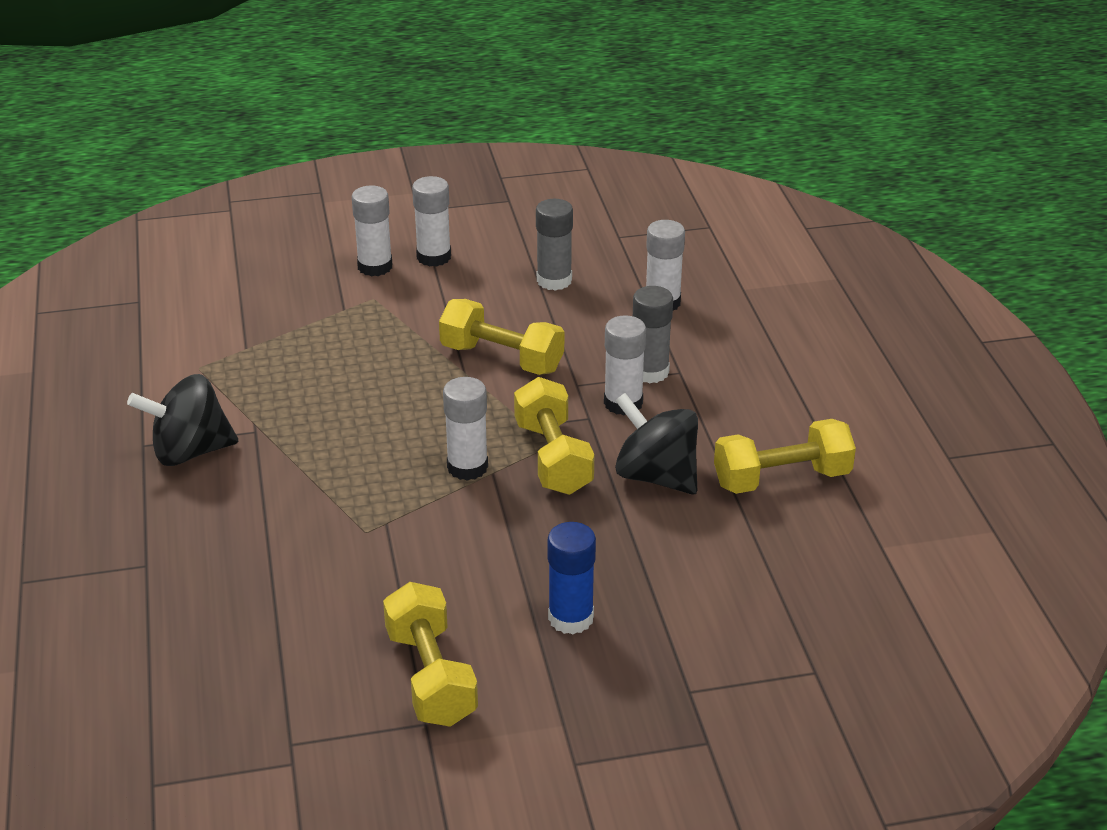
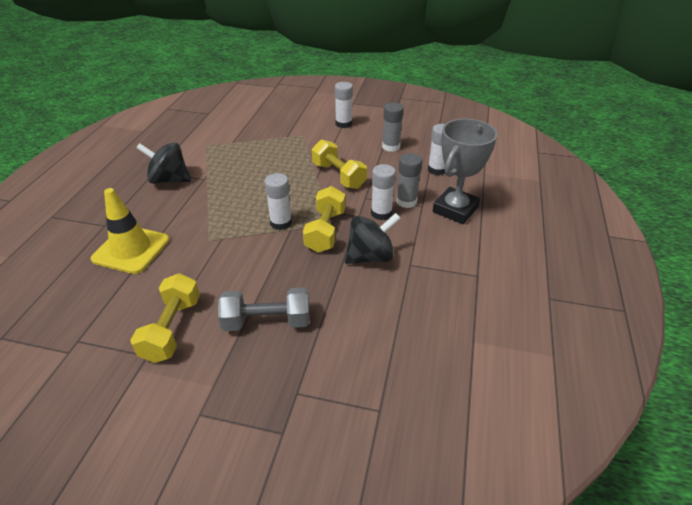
camera: 25 degrees right, 5 degrees up
white glue stick [352,185,393,276] -> none
blue glue stick [548,522,596,634] -> grey dumbbell [218,287,309,331]
black spinning top [615,393,698,495] -> black spinning top turned 90 degrees clockwise [345,213,401,264]
yellow dumbbell [714,419,856,494] -> none
none -> yellow traffic cone [91,188,169,274]
none -> grey trophy [433,119,497,224]

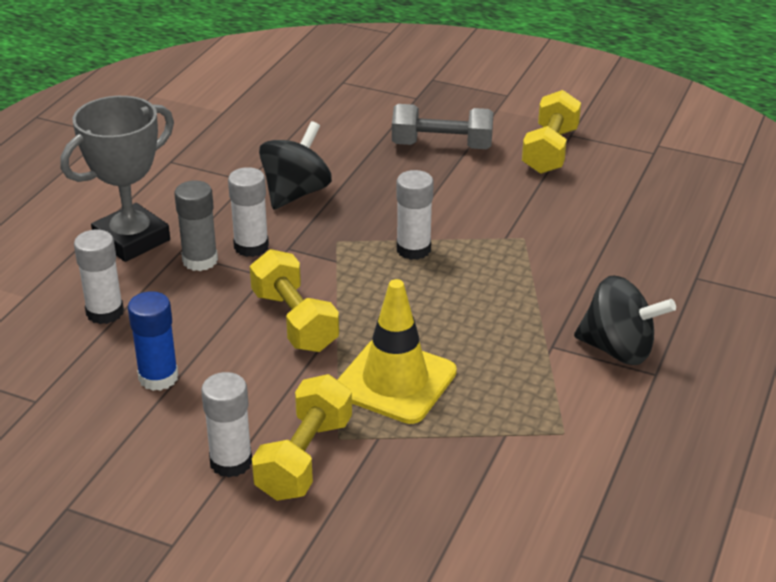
camera: 170 degrees left, 5 degrees down
yellow traffic cone [91,188,169,274] -> yellow traffic cone moved to [337,279,457,424]
yellow dumbbell [303,186,345,252] -> yellow dumbbell moved to [252,374,352,501]
black spinning top [345,213,401,264] -> black spinning top turned 135 degrees clockwise [259,121,332,210]
grey glue stick [382,103,404,152] -> blue glue stick [128,291,178,391]

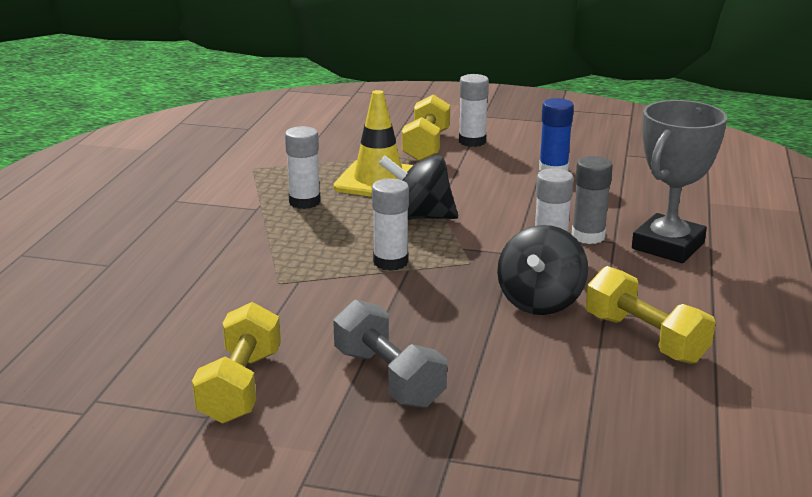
camera: 170 degrees right, 10 degrees down
white glue stick [74,230,124,324] -> white glue stick moved to [285,126,321,209]
yellow dumbbell [250,249,339,352] -> yellow dumbbell moved to [586,266,716,364]
grey dumbbell [392,104,494,149] -> grey dumbbell turned 60 degrees clockwise [333,299,447,408]
black spinning top [574,276,676,365] -> black spinning top moved to [379,155,458,220]

